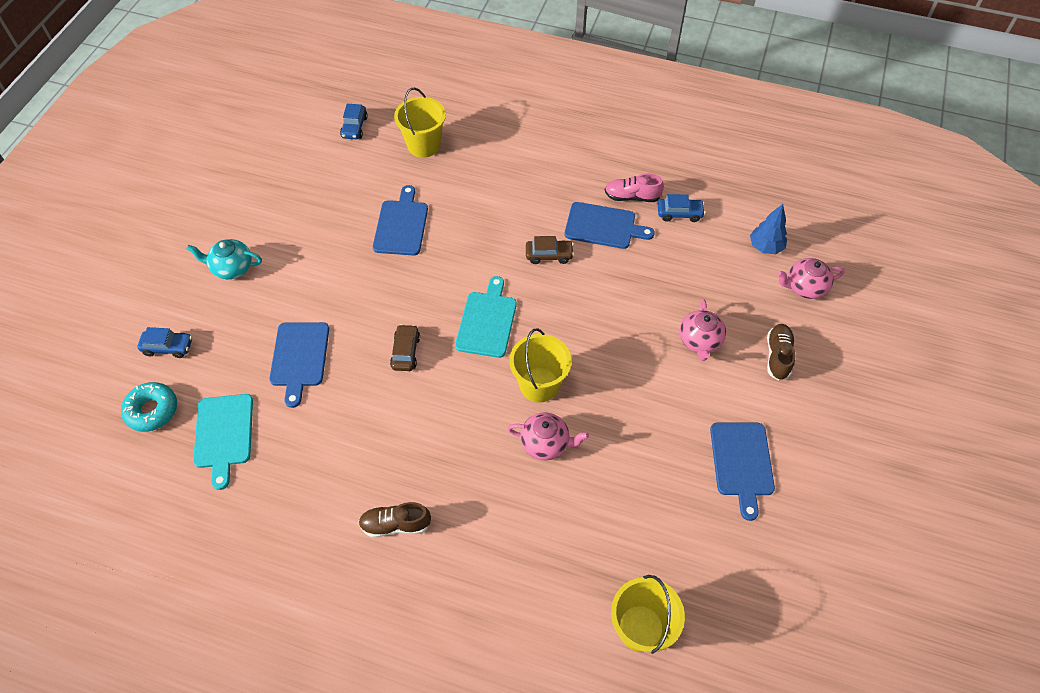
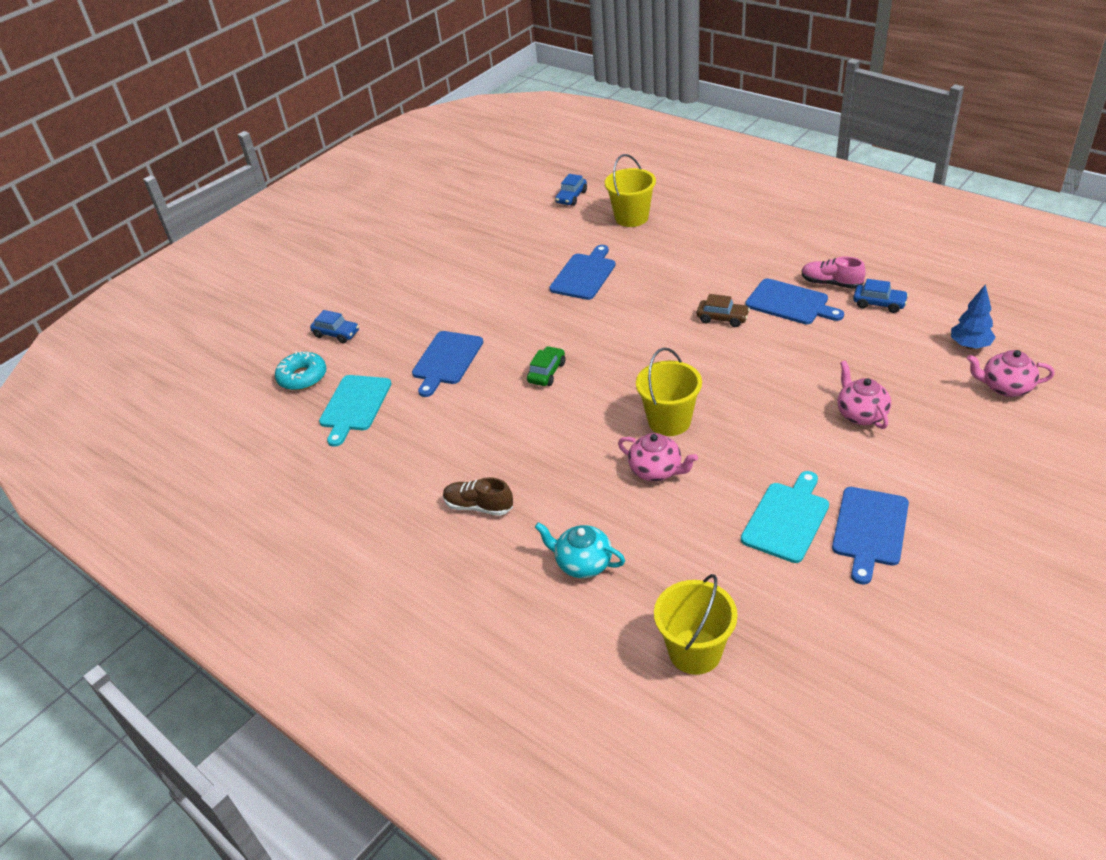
camera: 25 degrees right, 15 degrees down
turquoise teapot [186,239,262,279] -> turquoise teapot moved to [535,522,625,578]
brown car [390,324,420,371] -> green car [527,346,565,386]
turquoise cutting board [455,276,517,358] -> turquoise cutting board moved to [741,471,829,563]
pink teapot [680,300,726,361] -> pink teapot turned 135 degrees clockwise [837,360,891,429]
brown shoe [767,324,795,381] -> none

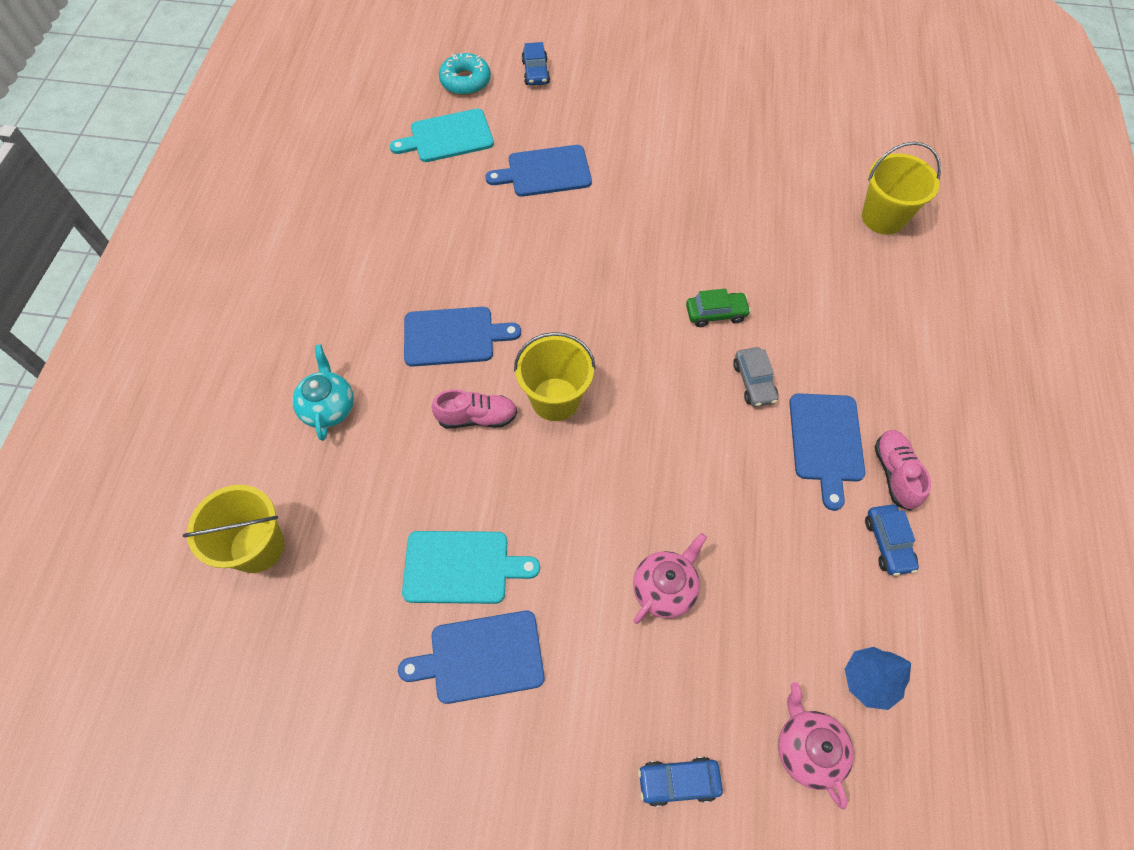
camera: 55 degrees right, 20 degrees up
brown shoe [443,477,513,516] -> none
green car [527,346,565,386] -> green car moved to [686,289,751,327]
blue cutting board [549,245,616,300] -> blue cutting board moved to [404,307,521,367]
blue car [555,174,587,206] -> blue car moved to [638,757,723,807]
pink teapot [618,433,698,481] -> pink shoe [431,389,518,428]
brown car [697,294,750,327] -> grey car [733,347,778,407]

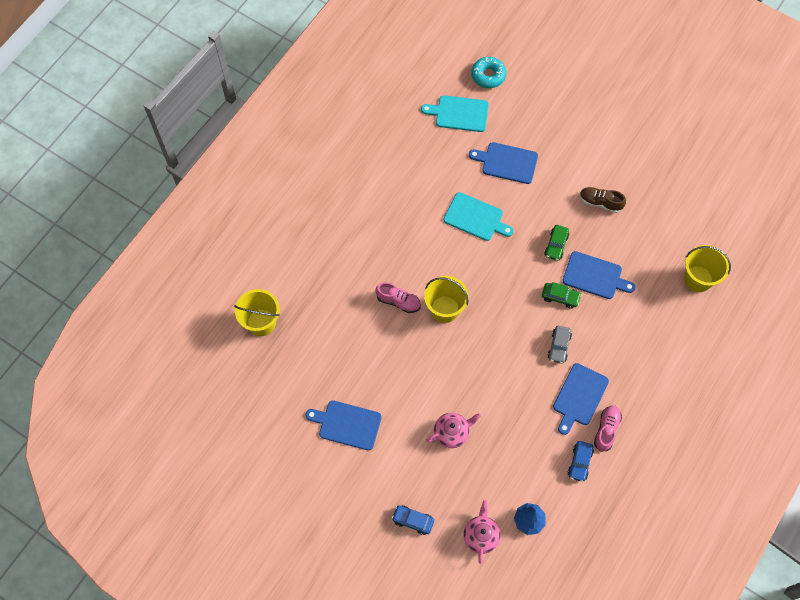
camera: 25 degrees right, 5 degrees up
turquoise teapot [292,345,354,441] -> none
turquoise cutting board [402,531,540,604] -> turquoise cutting board moved to [443,192,514,241]
blue cutting board [404,307,521,367] -> blue cutting board moved to [562,251,635,299]
blue car [522,42,550,86] -> none
none -> green car [544,225,569,261]
none -> brown shoe [580,187,626,213]

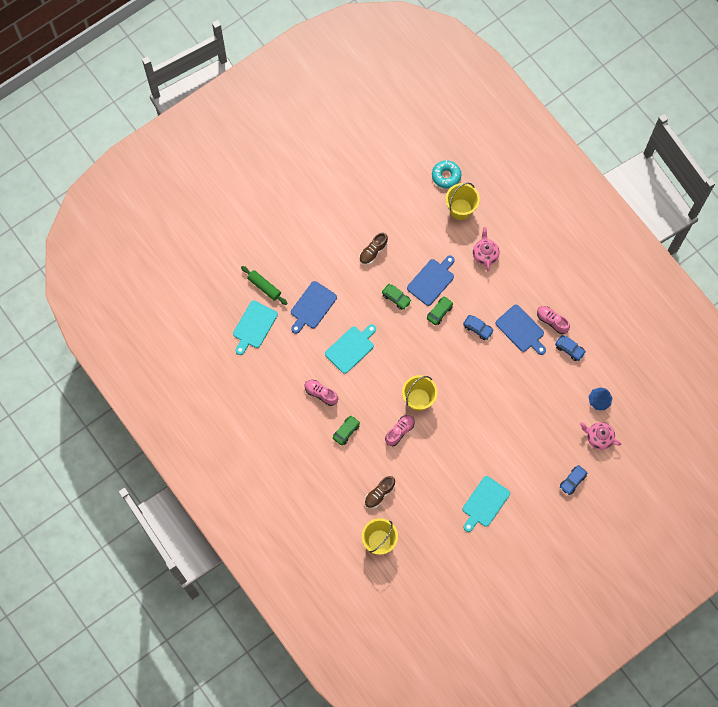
camera: 70 degrees left, 5 degrees up
blue cutting board [305,400,382,451] -> turquoise cutting board [463,476,510,532]
pink teapot [426,413,481,448] -> pink teapot moved to [473,227,500,272]
turquoise donut [471,57,506,88] -> turquoise donut moved to [432,160,461,189]
grey car [548,326,572,364] -> blue car [463,315,494,340]
none -> green rolling pin [241,266,288,305]
none -> pink shoe [305,380,338,406]
none -> green car [333,415,360,445]
none -> brown shoe [365,476,395,509]

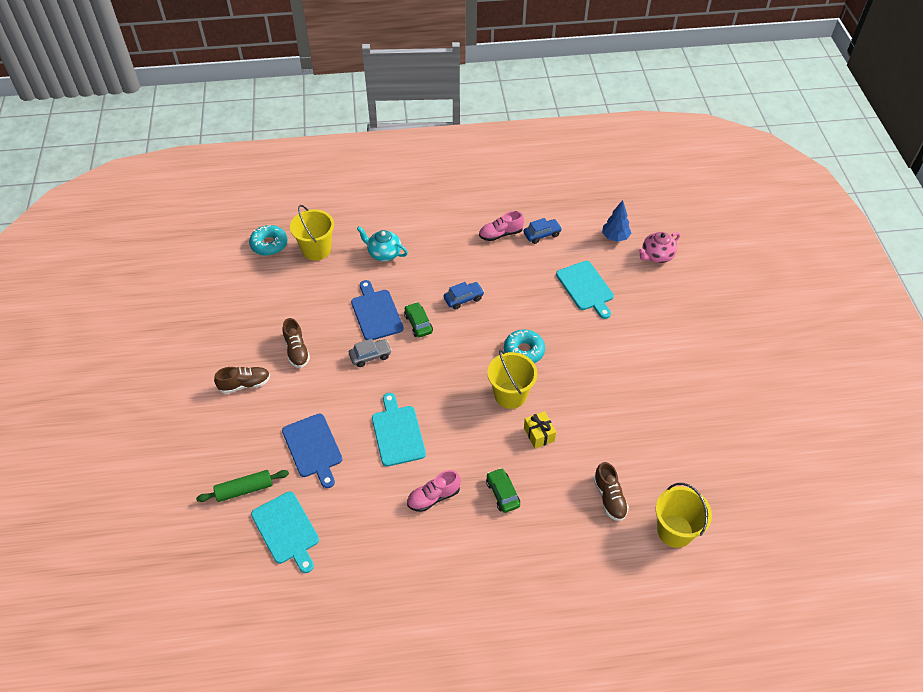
camera: 60 degrees left, 20 degrees down
green car [382,284,412,310] -> grey car [349,339,392,367]
pink shoe [385,415,415,446] -> yellow gift [524,411,556,449]
turquoise cutting board [463,476,510,532] -> turquoise cutting board moved to [556,261,614,319]
pink teapot [473,227,500,272] -> turquoise teapot [357,226,408,261]
blue cutting board [496,305,546,355] -> none
blue car [560,465,587,495] -> none
none -> brown shoe [214,367,270,394]
none -> turquoise donut [504,329,545,363]

